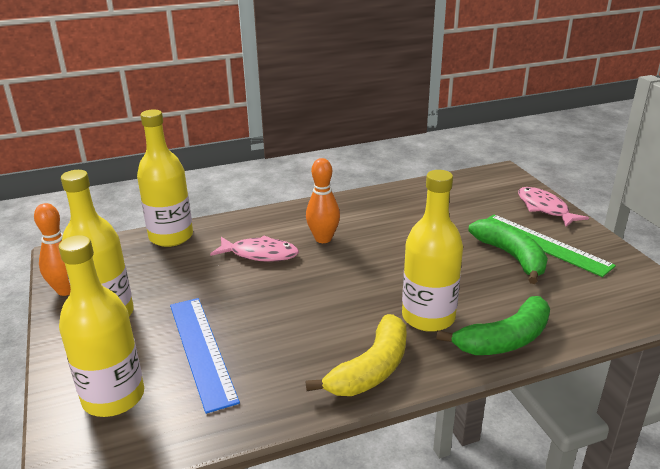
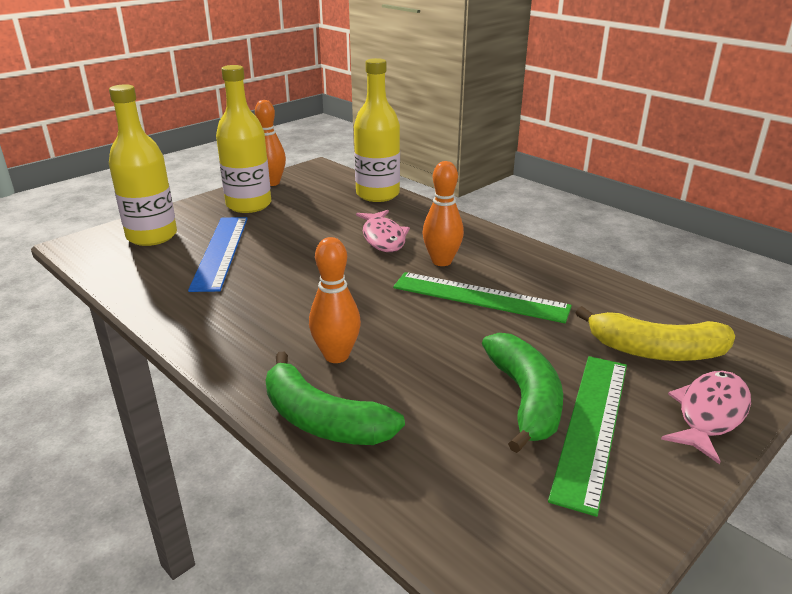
camera: 65 degrees right, 0 degrees up
blue ruler [170,298,240,414] -> blue ruler turned 45 degrees counterclockwise [188,217,248,292]
yellow banana [306,314,406,396] -> yellow banana moved to [576,306,735,361]
yellow bottle [402,170,463,332] -> orange bowling pin [309,237,361,363]
green banana [468,219,548,284] -> green banana turned 45 degrees counterclockwise [482,333,563,453]
none -> green ruler [393,272,572,323]

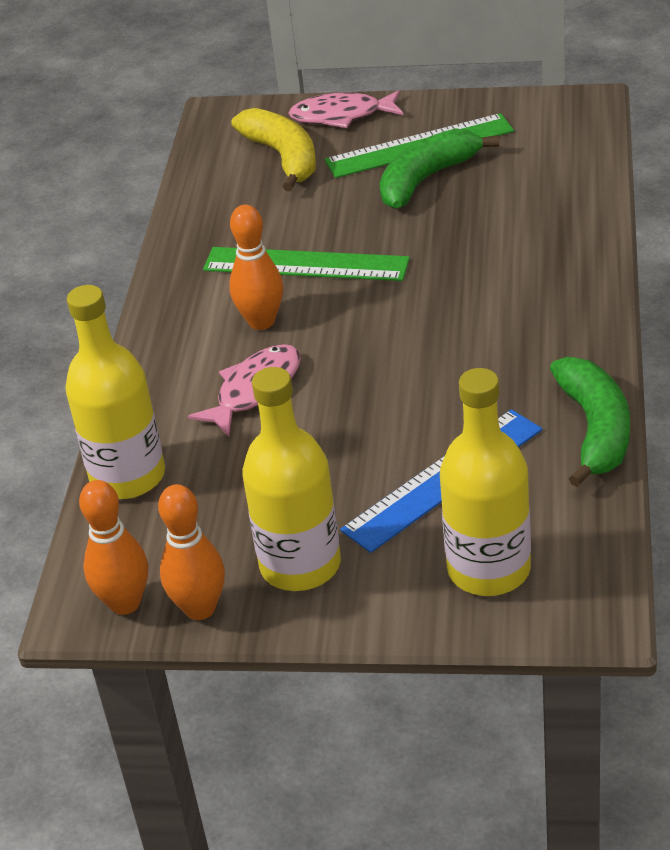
camera: 125 degrees left, 10 degrees up
green banana [266,352,405,445] -> green banana moved to [550,357,630,487]
orange bowling pin [309,237,361,363] -> orange bowling pin moved to [79,480,148,615]
green ruler [393,272,572,323] -> green ruler turned 60 degrees counterclockwise [203,247,410,281]

